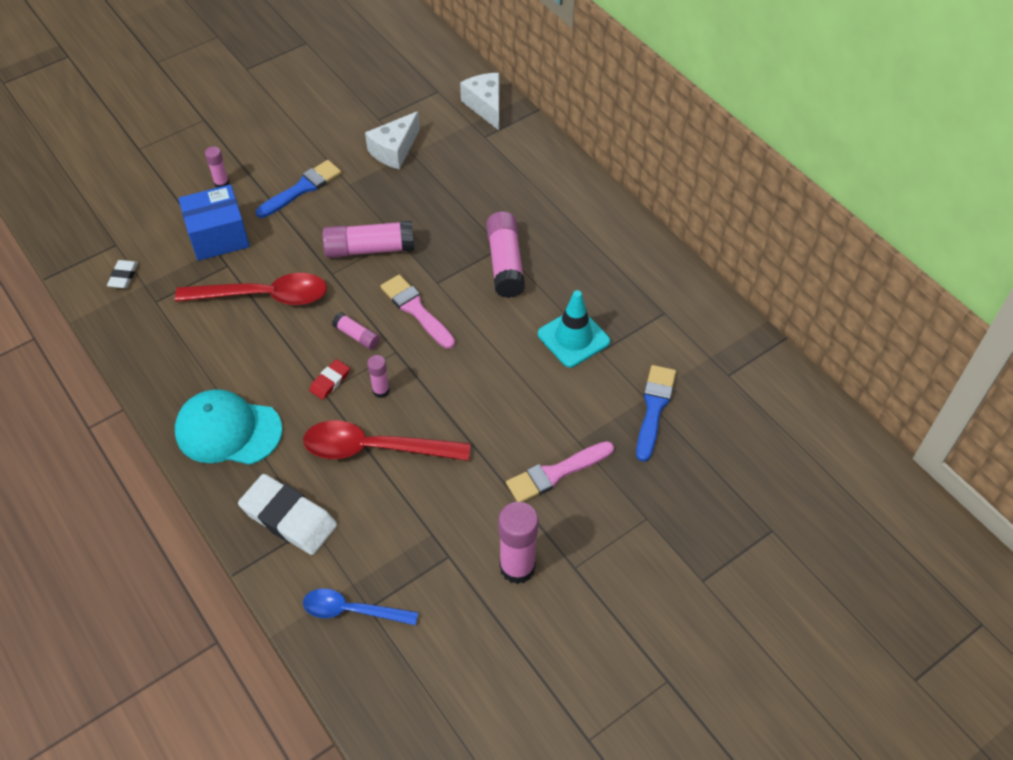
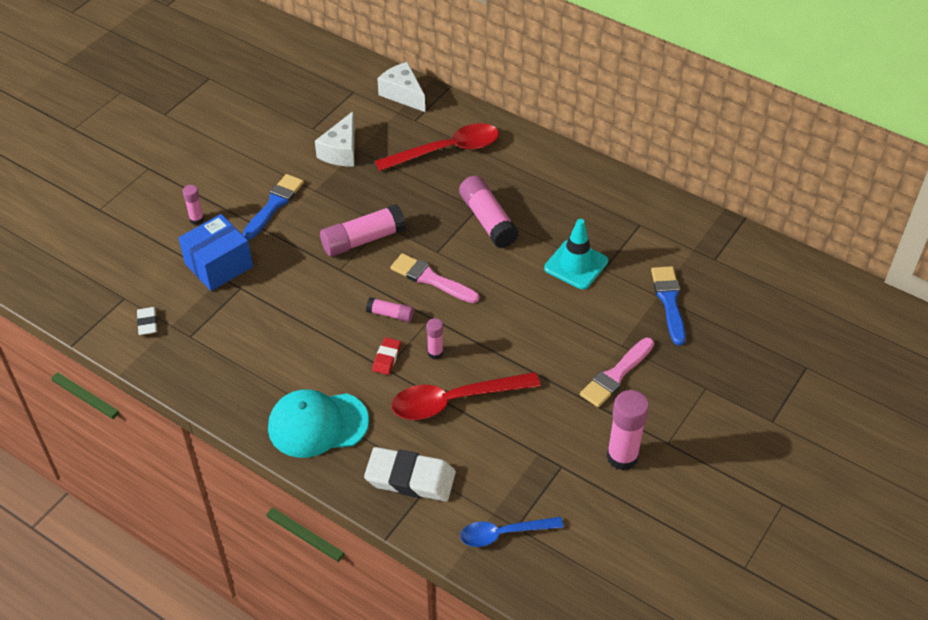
camera: 20 degrees left, 5 degrees down
red spoon [175,273,327,305] -> red spoon moved to [375,123,499,171]

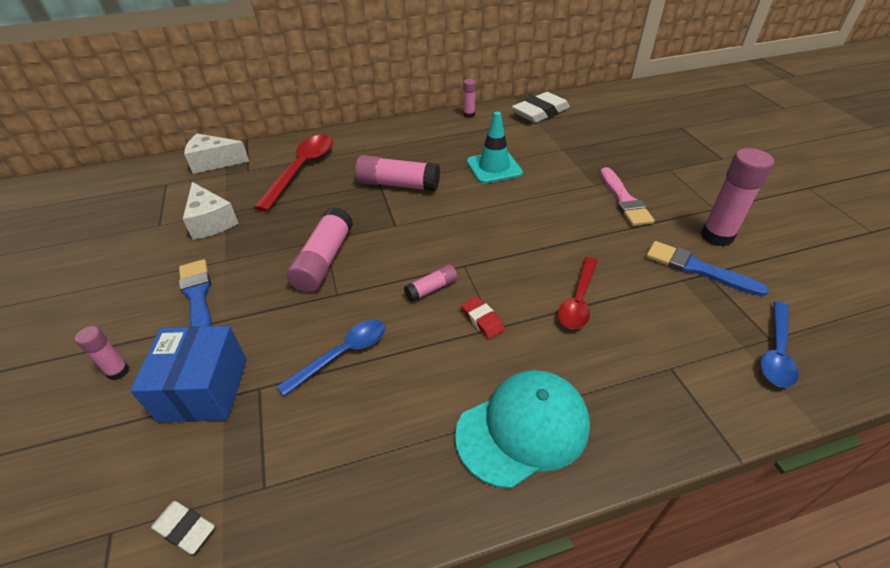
camera: 50 degrees left, 5 degrees down
turquoise cap [268,389,369,458] -> turquoise cap turned 150 degrees counterclockwise [455,370,590,489]
white eraser [364,447,456,501] -> white eraser moved to [512,92,570,123]
pink brush [390,253,479,303] -> none
red spoon [392,372,541,420] -> red spoon [558,257,597,329], size x0.64
pink glue stick [426,318,443,359] -> pink glue stick moved to [463,79,476,118]
blue brush [651,266,686,345] -> blue brush moved to [646,241,769,296]
none -> blue spoon [277,320,385,396]

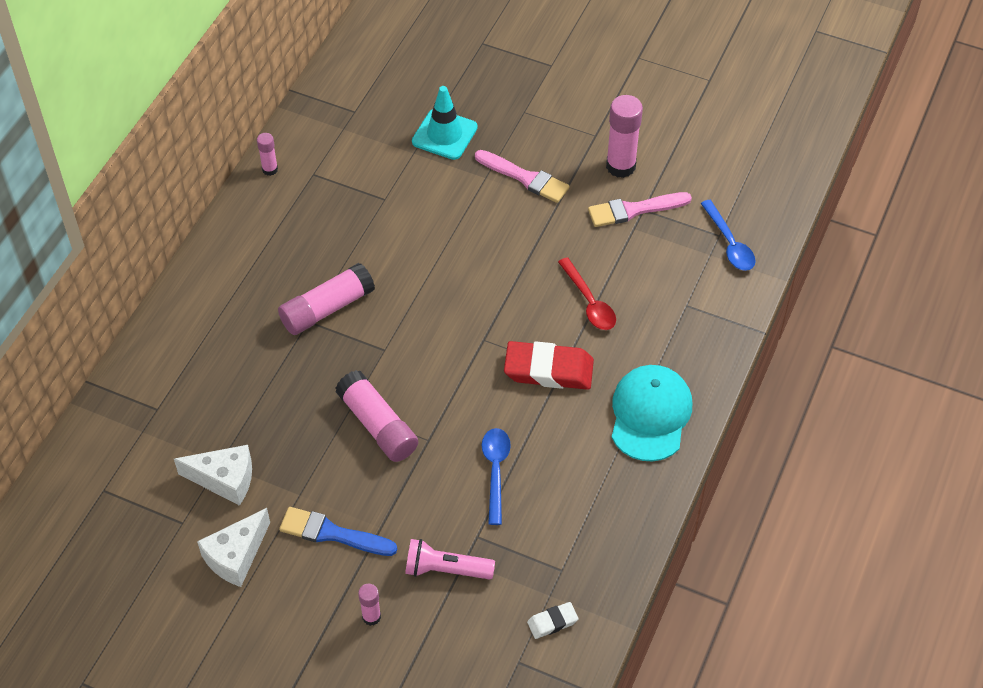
camera: 50 degrees left, 10 degrees up
blue box [130,326,247,423] -> pink flashlight [405,539,495,579]
white cheese [184,134,249,174] -> white cheese moved to [197,508,270,587]
red spoon [254,135,333,212] -> none
pink glue stick [404,265,458,302] -> none
red eraser [461,296,505,339] -> red eraser [504,341,594,390], size x2.02
turquoise traffic cone [467,112,523,184] -> turquoise traffic cone moved to [412,86,478,160]
white eraser [512,92,570,123] -> none
blue brush [646,241,769,296] -> pink brush [588,192,692,227]

